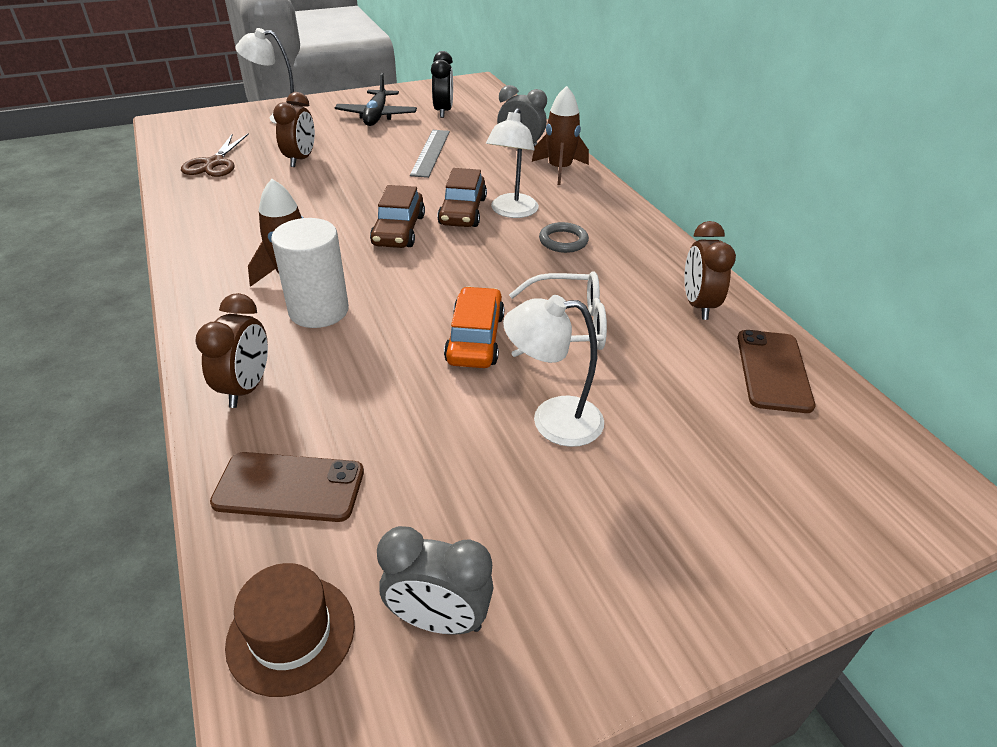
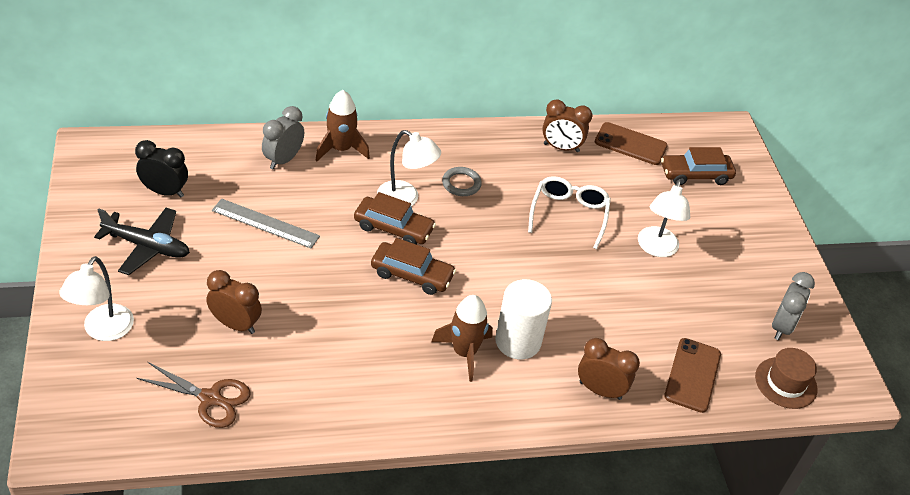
camera: 80 degrees left, 5 degrees up
orange car [444,287,505,368] -> none
none -> brown car [661,147,736,185]

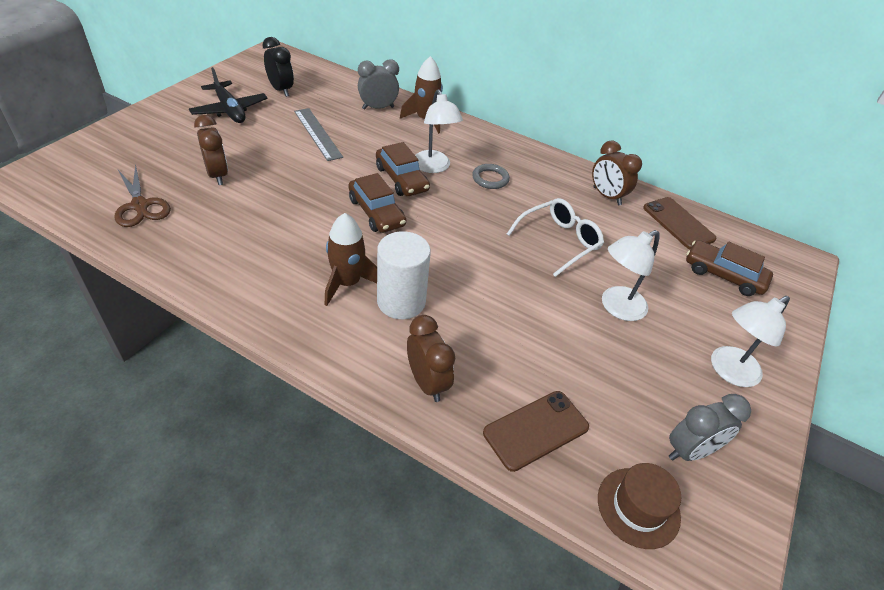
camera: 40 degrees right, 0 degrees up
white lamp [59,256,134,341] -> white lamp moved to [711,296,790,387]

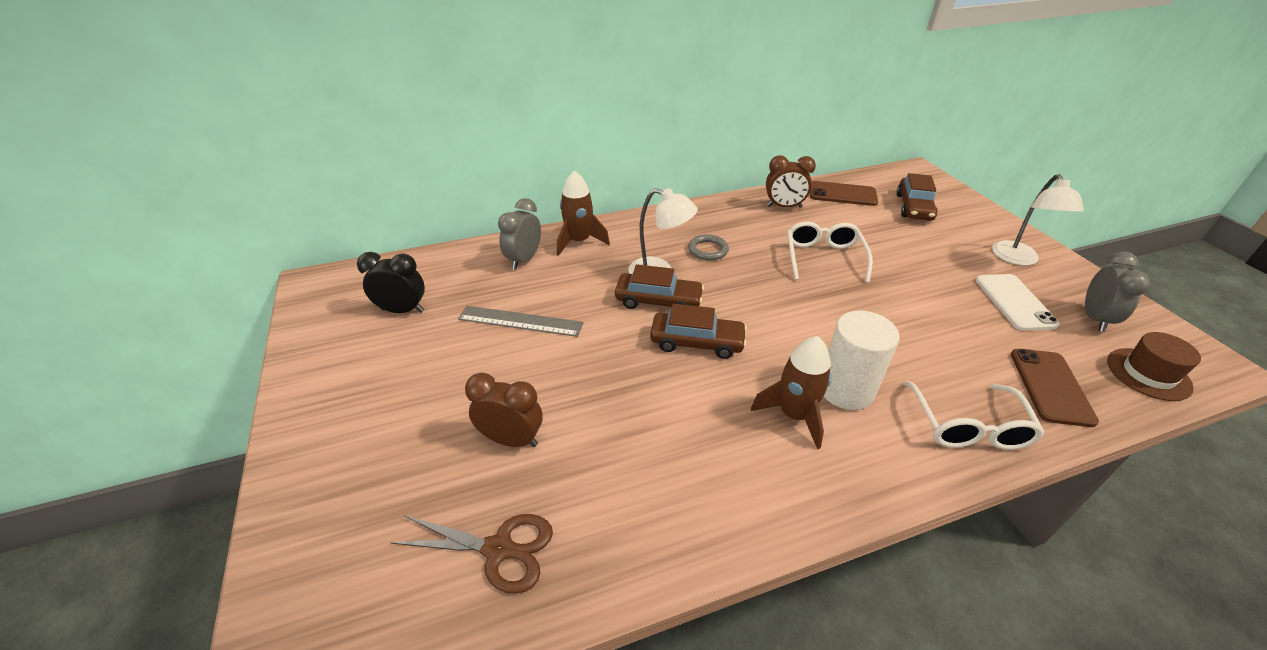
camera: 45 degrees left, 5 degrees down
black plane [189,67,268,123] -> none
brown clock [407,315,455,402] -> white glasses [904,381,1045,450]
white lamp [602,230,660,321] -> none
brown car [686,240,773,296] -> brown car turned 60 degrees counterclockwise [896,173,938,220]
none -> white phone [976,274,1060,331]

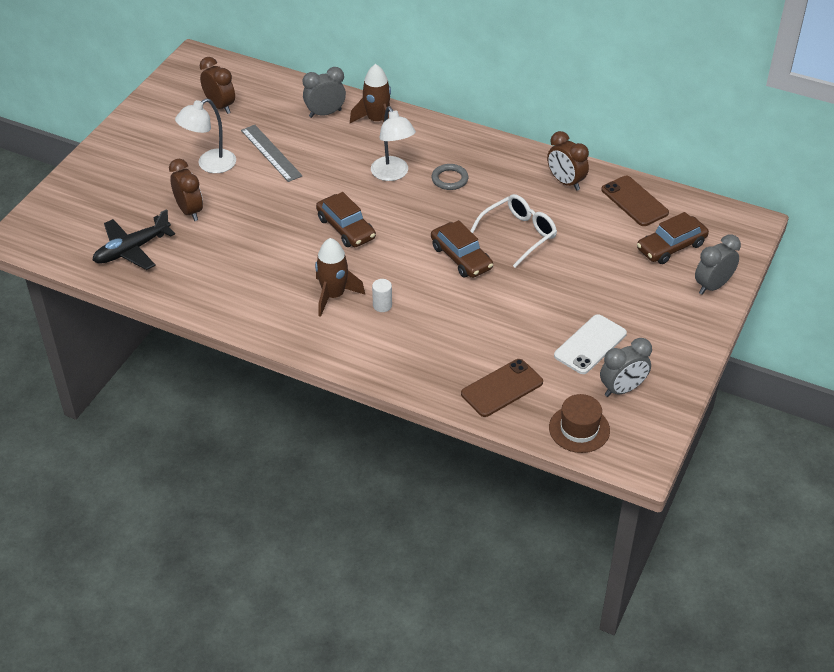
camera: 45 degrees right, 5 degrees up
black clock [357,252,425,313] -> brown clock [200,57,235,114]
brown scissors [390,514,553,594] -> black plane [92,209,175,270]
brown car [615,264,704,309] -> brown car moved to [431,220,493,278]
white cylinder [823,311,900,410] -> white cylinder [372,279,392,312], size x0.46
white glasses [904,381,1045,450] -> none
white lamp [992,174,1084,266] -> white lamp moved to [175,98,236,173]
none -> grey clock [695,234,741,295]

